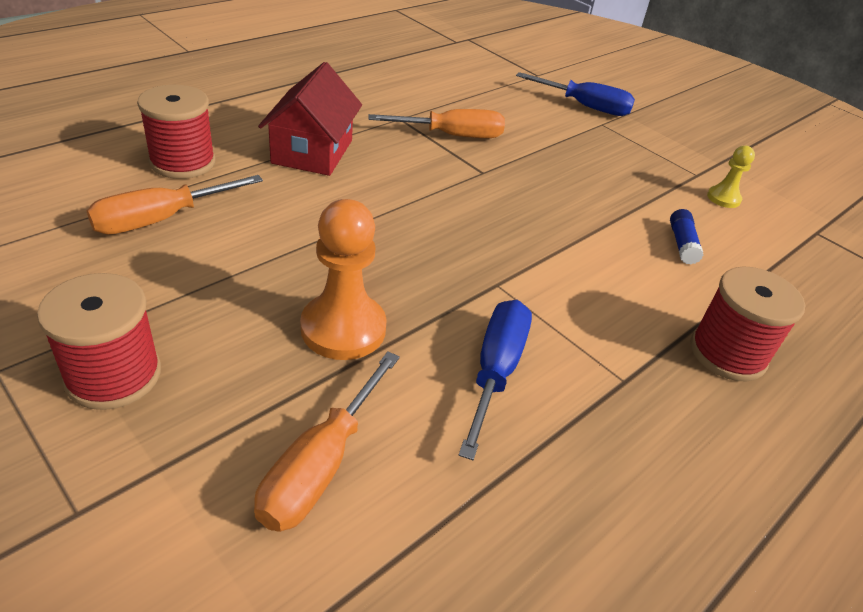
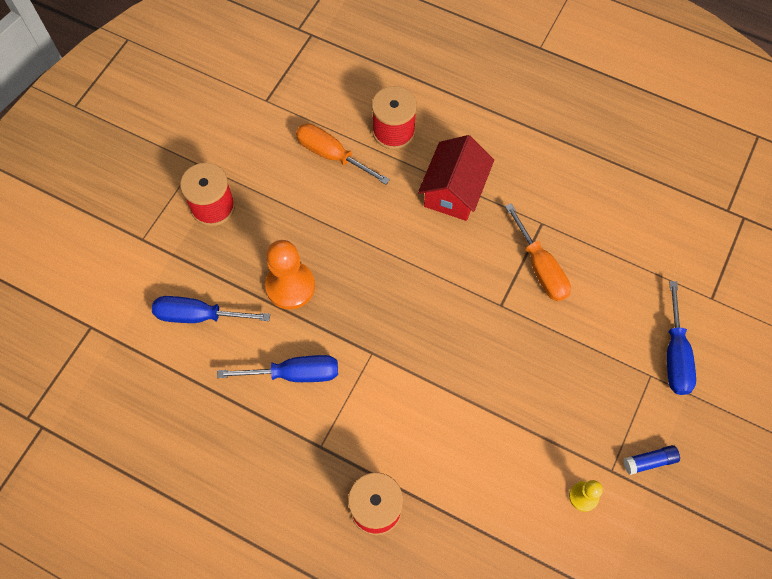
camera: 75 degrees right, 25 degrees up
orange screwdriver [254,351,400,532] -> blue screwdriver [152,296,270,323]
red house [258,62,362,176] -> red house turned 60 degrees counterclockwise [418,135,494,221]
blue glue stick [670,209,704,265] -> blue glue stick moved to [624,445,680,475]

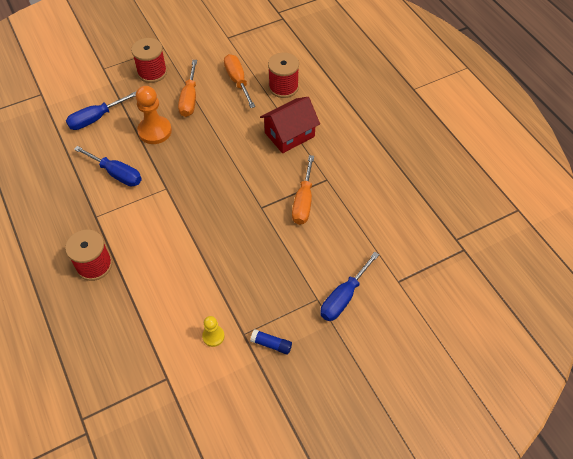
camera: 35 degrees right, 10 degrees down
blue screwdriver [152,296,270,323] -> blue screwdriver turned 75 degrees counterclockwise [66,91,136,130]
none -> orange screwdriver [178,60,197,117]

